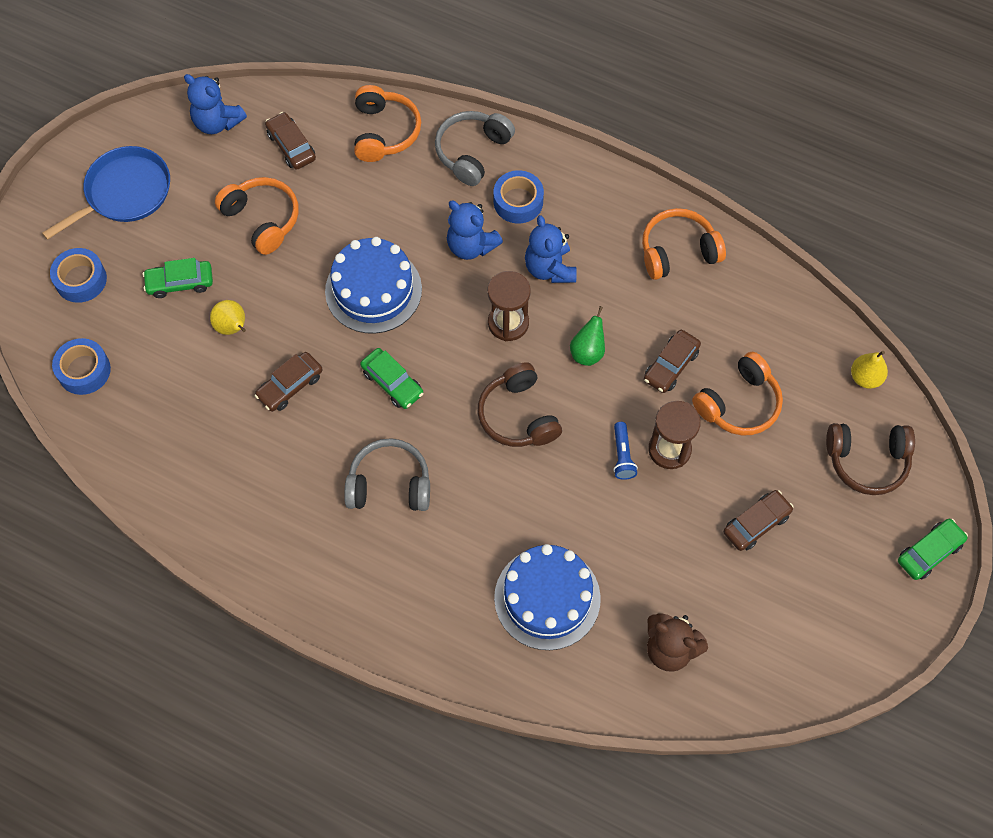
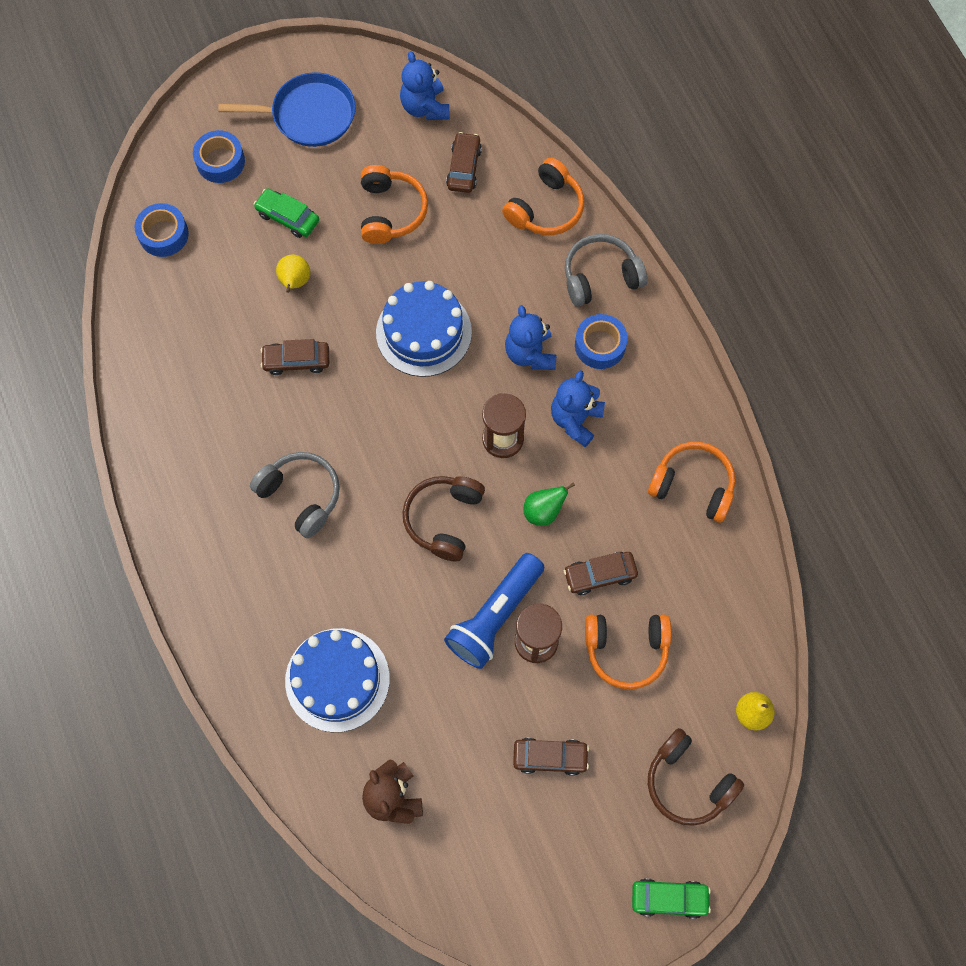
camera: 40 degrees right, 5 degrees up
green car [360,348,423,409] -> none
blue flashlight [613,422,638,480] -> blue flashlight [444,553,544,669], size x2.10

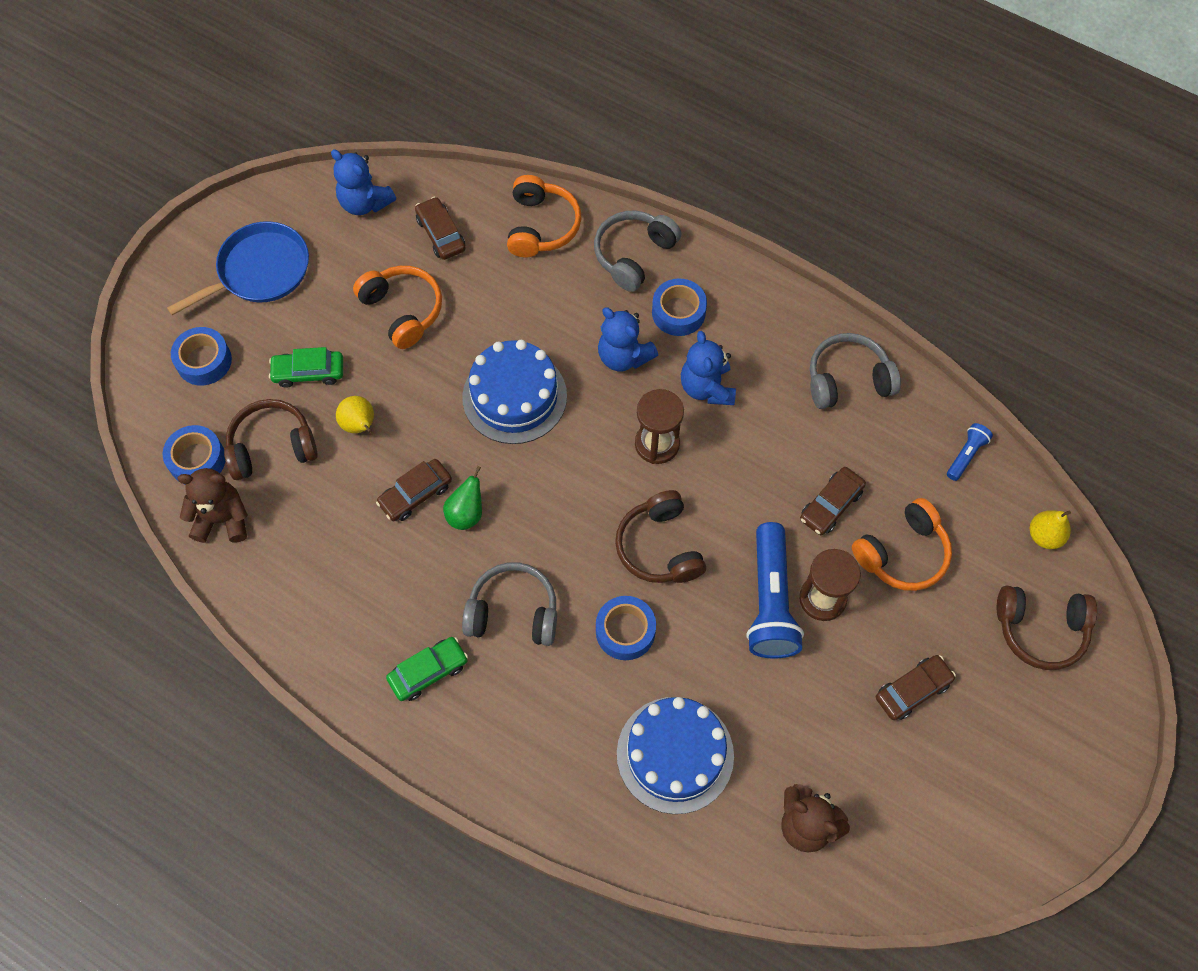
camera: 35 degrees left, 5 degrees down
green pear [523,482,575,526] -> green pear moved to [443,466,482,530]
green car [632,879,711,919] -> green car moved to [386,637,468,701]
orange headphones [648,442,735,522] -> grey headphones [810,333,901,409]
none -> brown teddy bear [177,468,248,543]
none -> brown headphones [224,399,318,480]
none -> blue tape [596,596,656,660]
none -> blue flashlight [947,423,993,481]

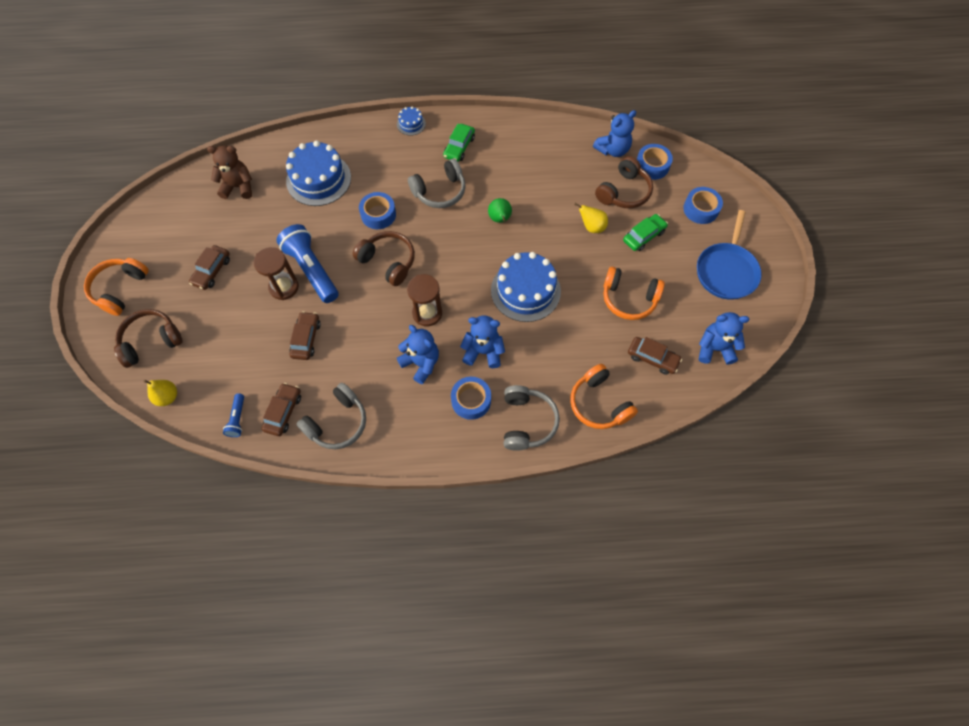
camera: 145 degrees right, 0 degrees up
brown teddy bear [177,468,248,543] -> blue teddy bear [593,110,636,157]
brown car [376,459,452,521] -> brown car moved to [262,383,301,436]
orange headphones [852,498,952,591] -> orange headphones moved to [84,258,149,316]
none -> blue cake [397,106,426,135]

